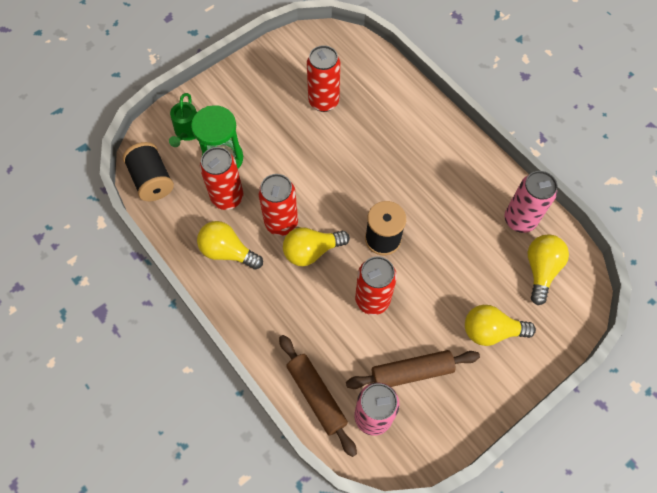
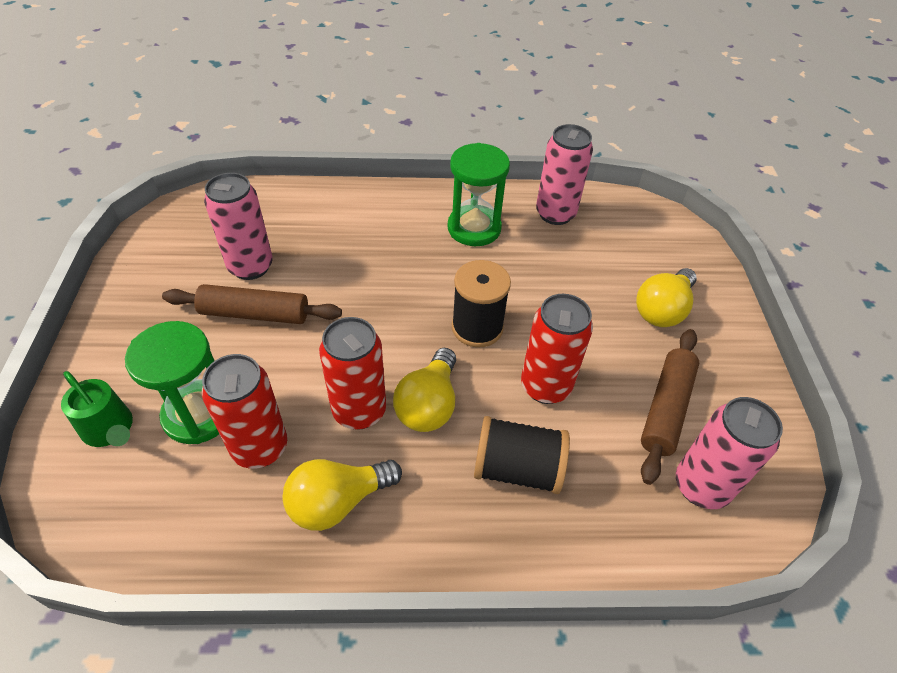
camera: 55 degrees left, 15 degrees down
black spool [123,142,174,201] -> black spool moved to [474,416,570,494]
brown rolling pin [279,335,357,457] -> brown rolling pin moved to [162,284,342,324]
red can [307,45,340,112] -> pink can [204,173,273,280]
yellow light bulb [528,234,569,305] -> none
none -> green hourglass [447,143,510,246]

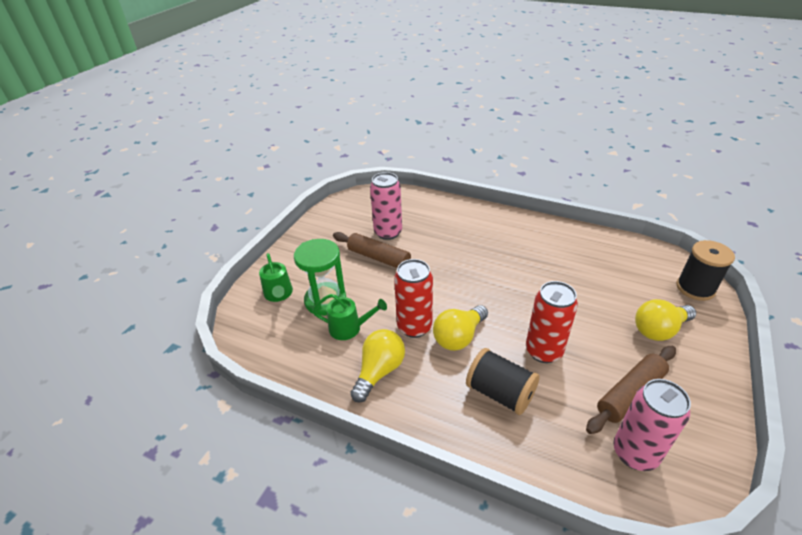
camera: 30 degrees right, 10 degrees down
red can [202,354,287,469] -> green watering can [313,294,387,340]
yellow light bulb [282,459,402,531] -> yellow light bulb turned 120 degrees clockwise [350,329,405,403]
green hourglass [447,143,510,246] -> none
black spool [452,260,511,348] -> black spool moved to [676,240,735,301]
pink can [536,124,593,225] -> none

